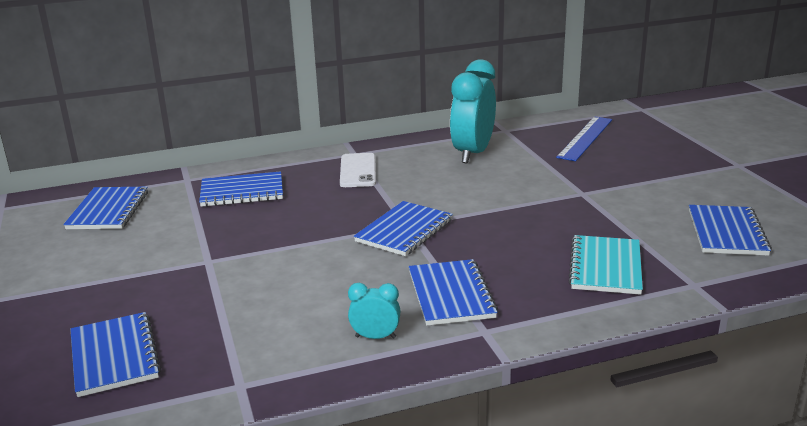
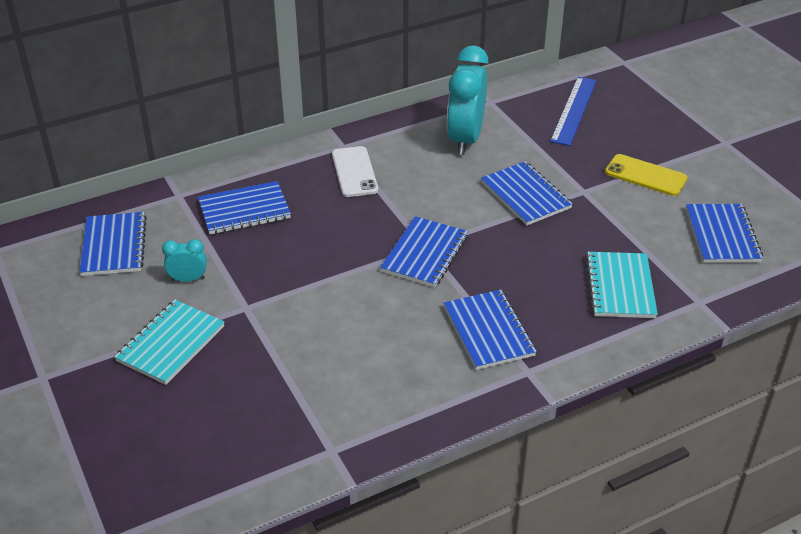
camera: 10 degrees left, 15 degrees up
blue notebook [70,312,161,397] -> blue notebook moved to [481,161,573,226]
turquoise clock [348,283,400,339] -> turquoise clock moved to [162,239,207,282]
none -> turquoise notebook [114,300,225,385]
none -> yellow phone [605,154,687,196]

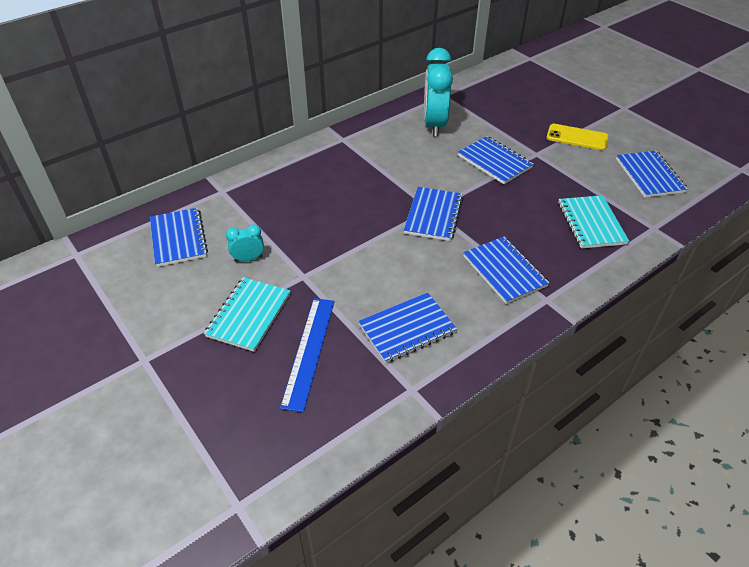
camera: 10 degrees left, 5 degrees up
blue notebook [198,181,291,234] -> blue notebook moved to [358,292,457,363]
white phone [332,146,378,197] -> none
blue ruler [550,77,597,146] -> blue ruler moved to [280,298,335,412]

